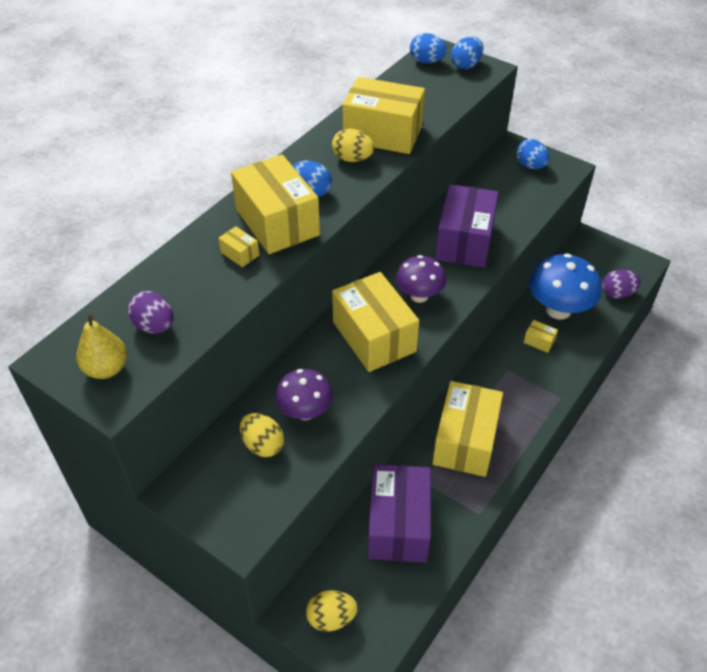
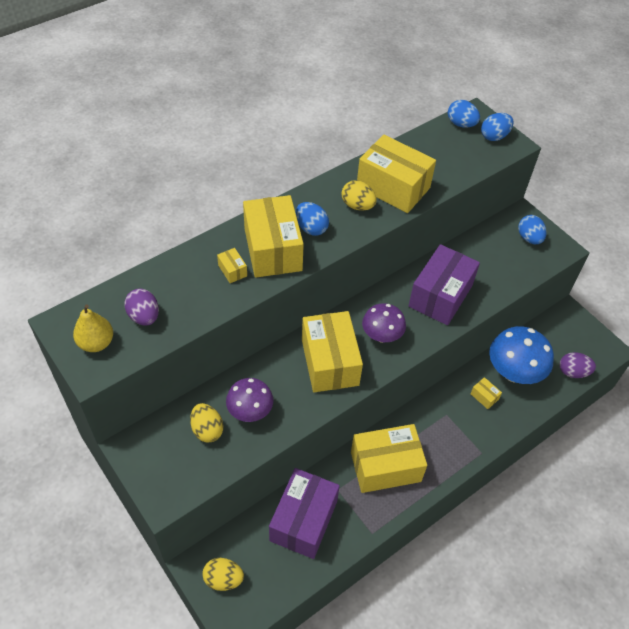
camera: 15 degrees right, 5 degrees up
yellow box [432,381,503,477] -> yellow box turned 45 degrees clockwise [351,424,427,493]

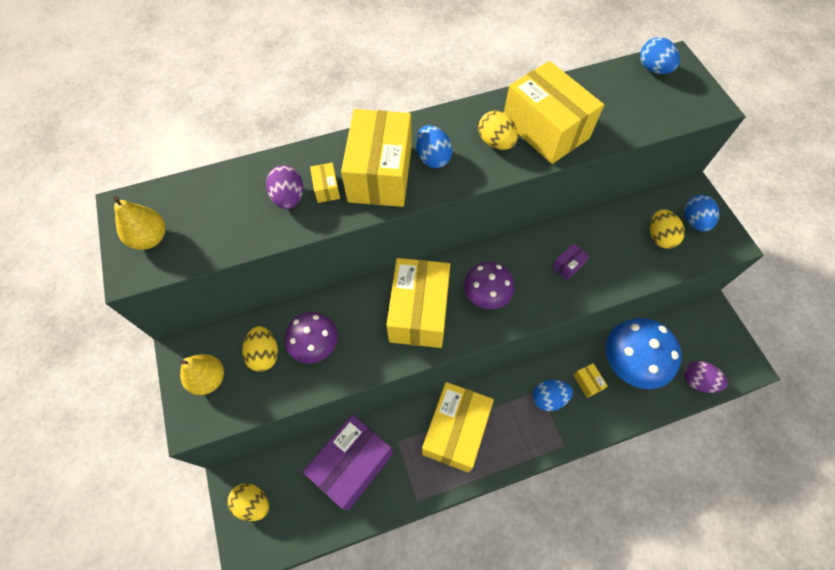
camera: 20 degrees right, 10 degrees up
purple egg [124,289,159,326] -> purple egg moved to [266,165,304,209]
yellow box [351,424,427,493] -> yellow box turned 75 degrees counterclockwise [422,382,494,473]
purple box [409,244,480,325] -> purple box [552,243,589,280], size x0.40
blue egg [481,113,514,141] -> blue egg moved to [533,380,573,411]
none -> yellow pear [180,354,224,395]
none -> yellow egg [650,209,685,249]

